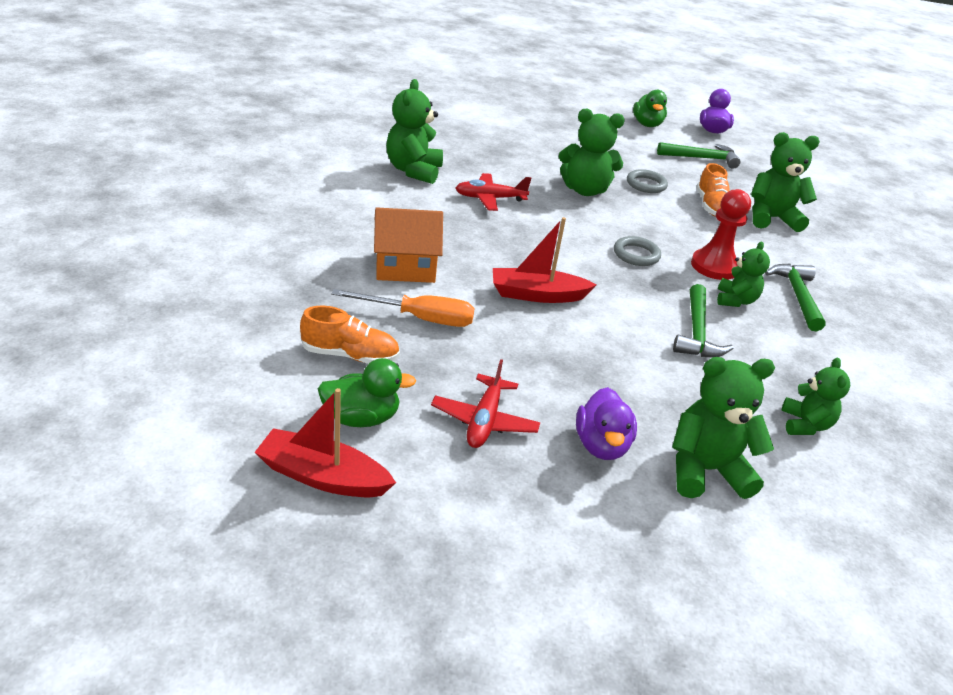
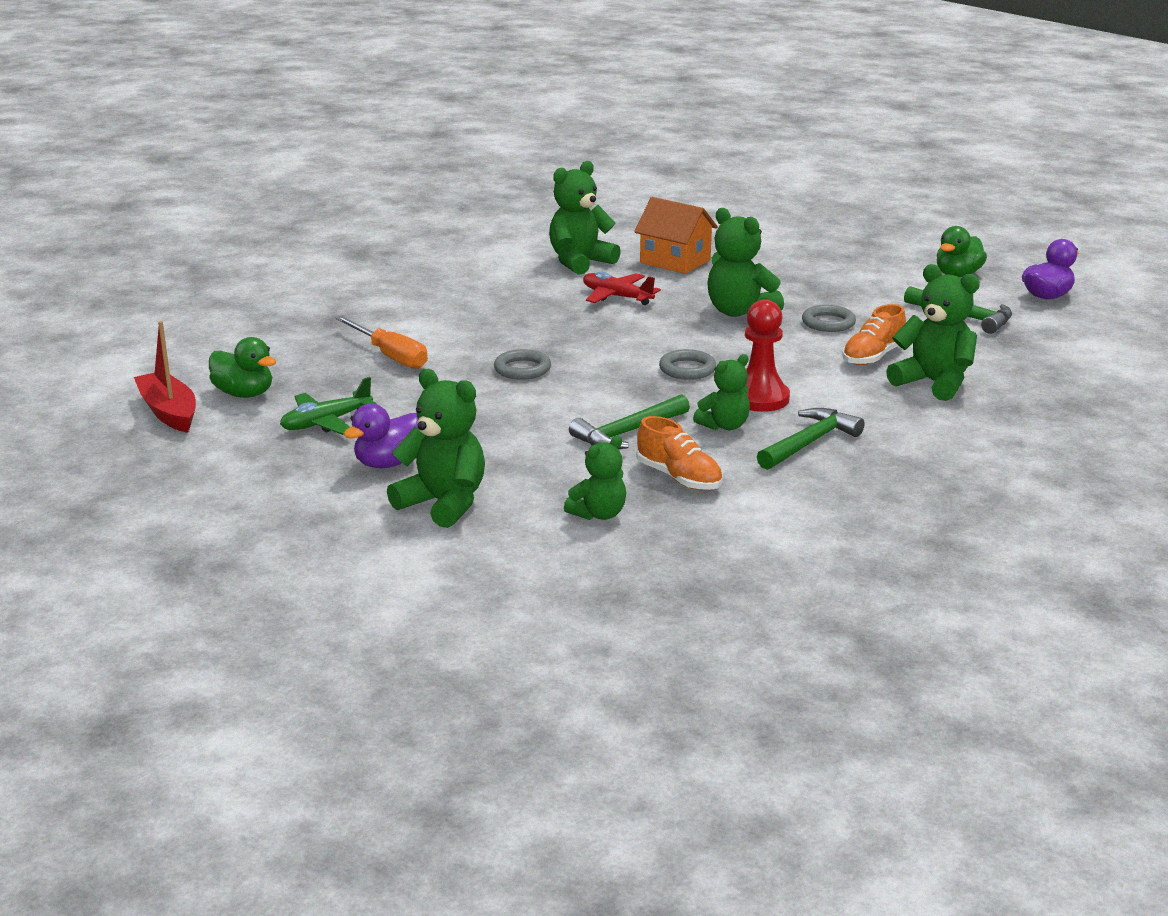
camera: 45 degrees right, 10 degrees down
orange shoe [300,306,400,364] -> orange shoe moved to [636,416,723,490]
orange house [374,207,443,283] -> orange house moved to [634,197,718,274]
red plane [431,359,540,448] -> green plane [280,377,378,435]
red boat [493,217,597,303] -> grey ring [494,349,551,380]

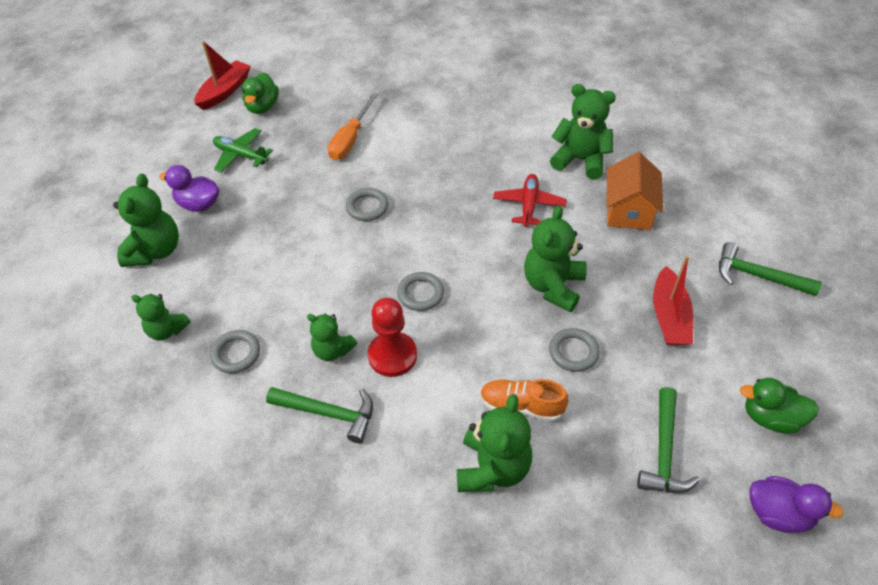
camera: 65 degrees right, 25 degrees up
green hammer [569,394,690,449] -> green hammer moved to [719,242,822,296]
orange shoe [636,416,723,490] -> grey ring [210,330,260,373]
none -> red boat [653,255,693,345]

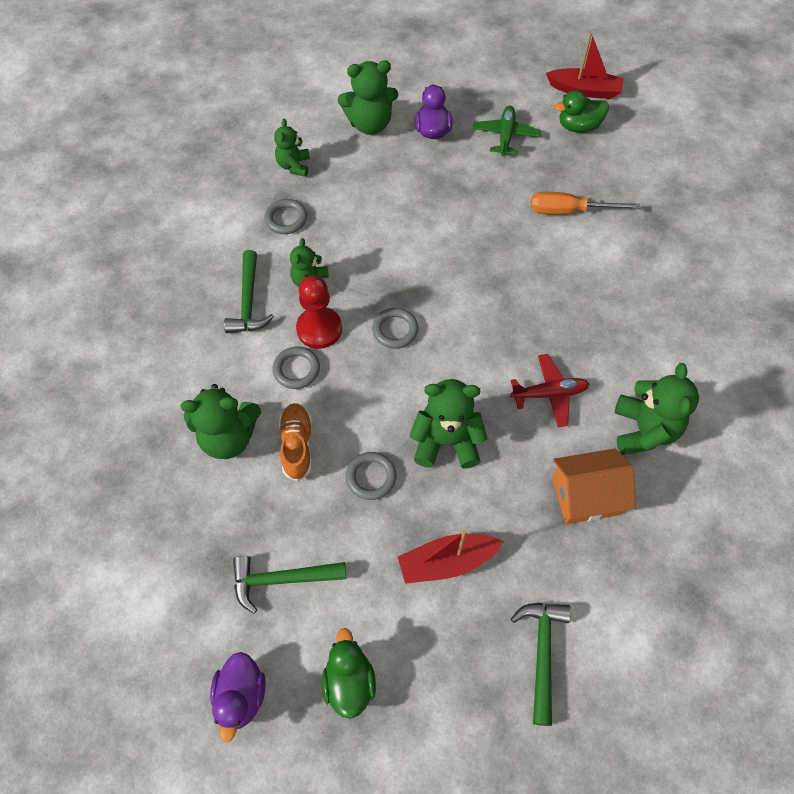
camera: 70 degrees right, 10 degrees up
grey ring [346,188,389,221] -> grey ring moved to [273,346,320,389]

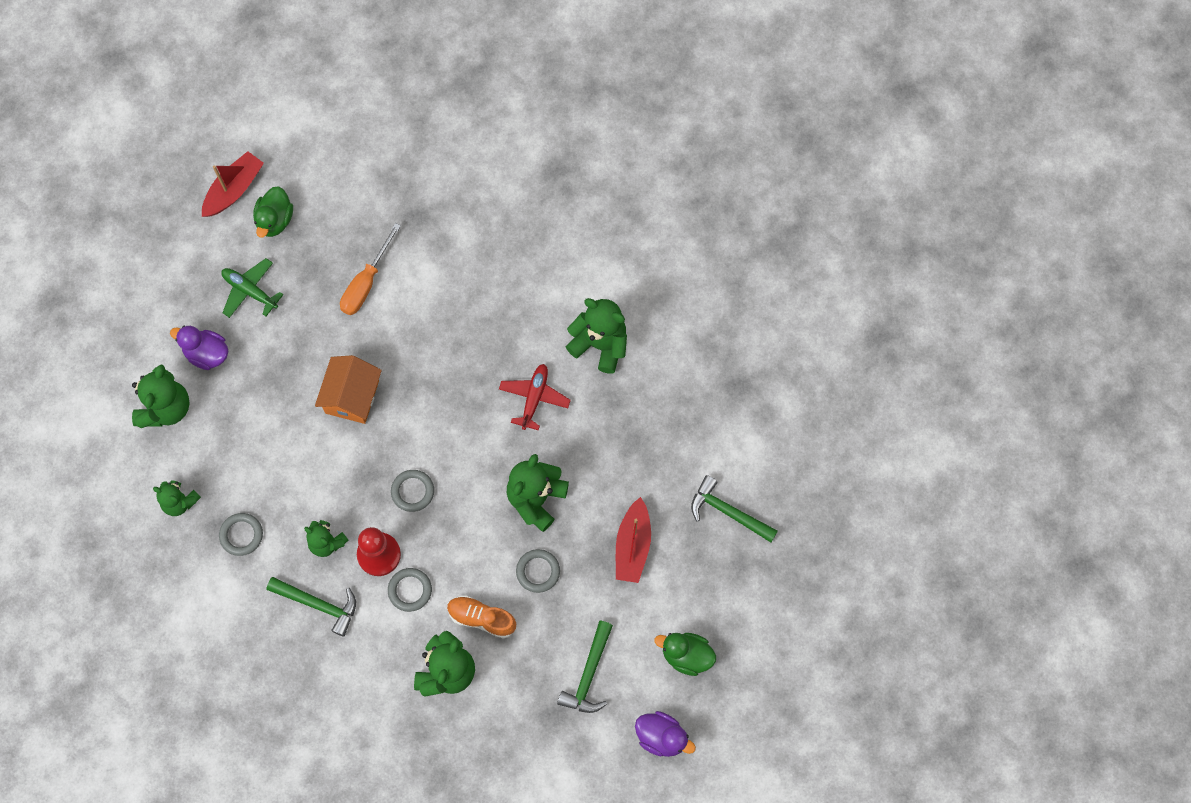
camera: 65 degrees left, 10 degrees up
orange house [552,448,636,524] -> orange house moved to [315,355,382,424]

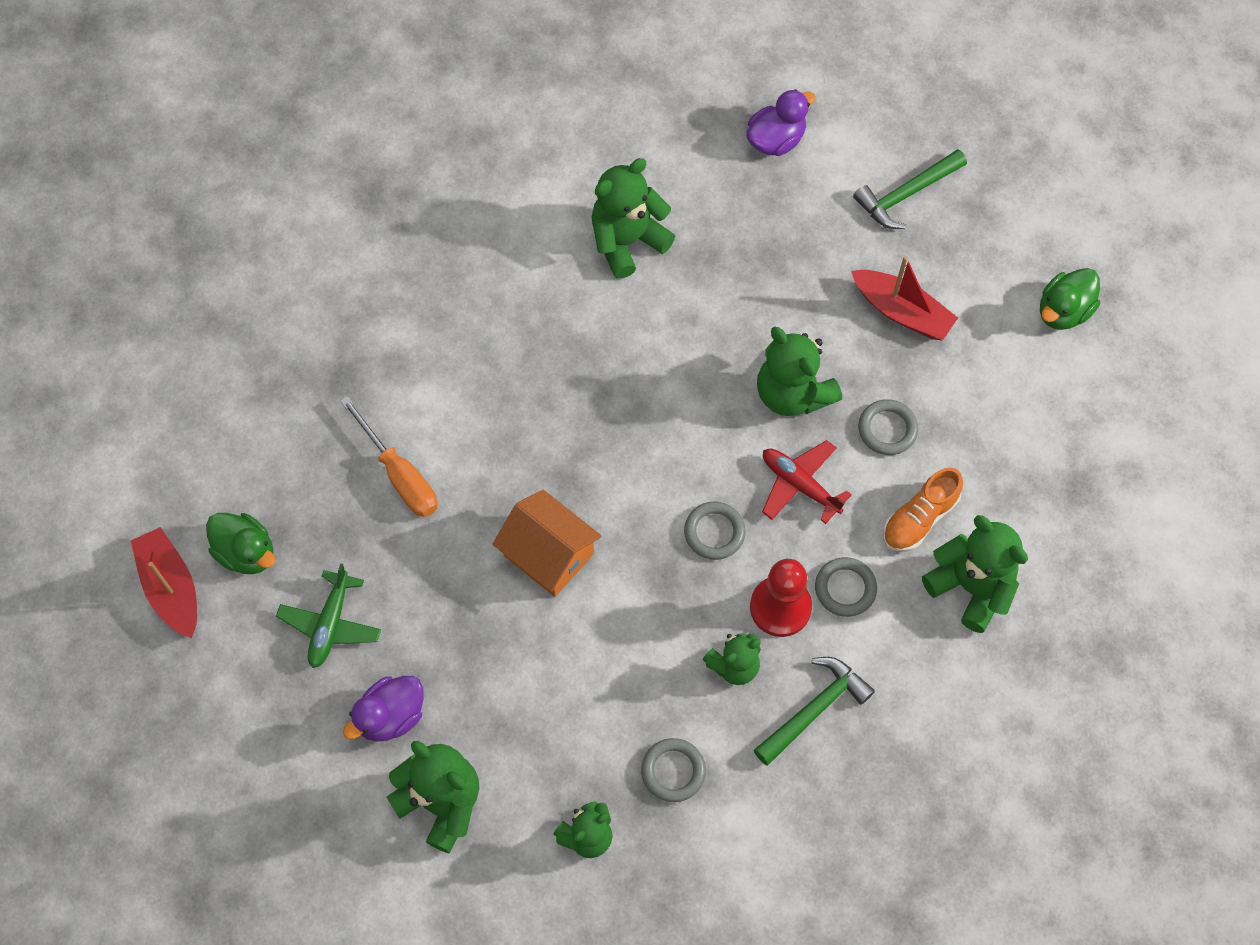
camera: 65 degrees left, 5 degrees down
green plane [221,258,284,318] -> green plane turned 45 degrees counterclockwise [276,563,381,668]
red plane [499,364,571,430] -> red plane moved to [762,440,852,524]
green hammer [557,621,613,713] -> none
purple duck [635,711,696,757] -> purple duck moved to [746,89,816,156]

